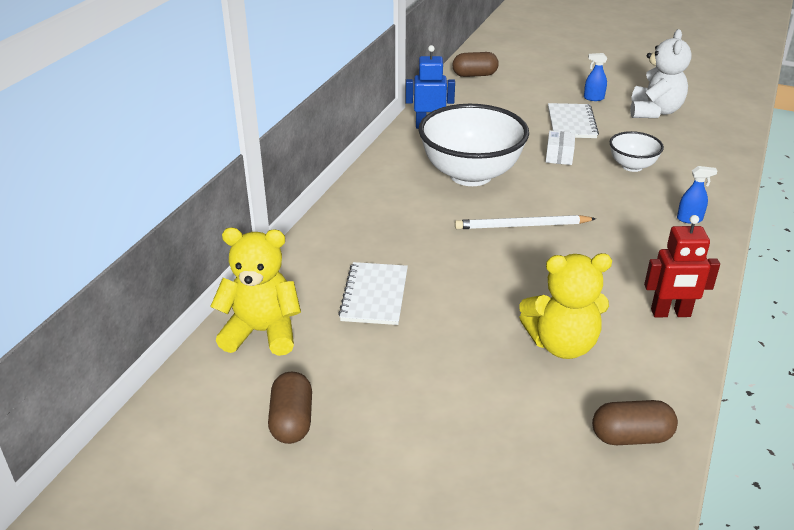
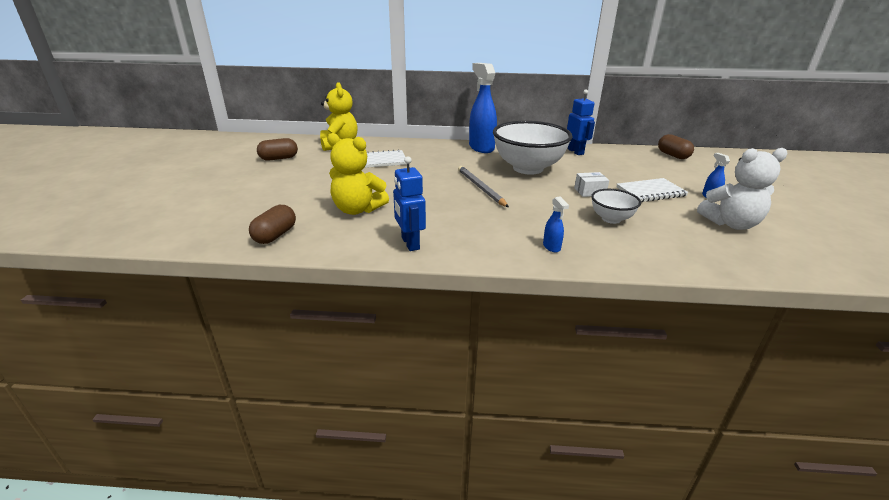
camera: 70 degrees right, 5 degrees down
white pencil [455,215,596,229] -> grey pencil [458,166,509,207]
yellow teddy bear [519,253,612,359] -> yellow teddy bear turned 45 degrees counterclockwise [327,133,389,215]
brown capsule [592,400,678,445] -> brown capsule turned 45 degrees clockwise [249,205,296,244]
red robot [644,215,720,317] -> blue robot [393,156,426,251]
none -> blue spray bottle [469,63,497,153]

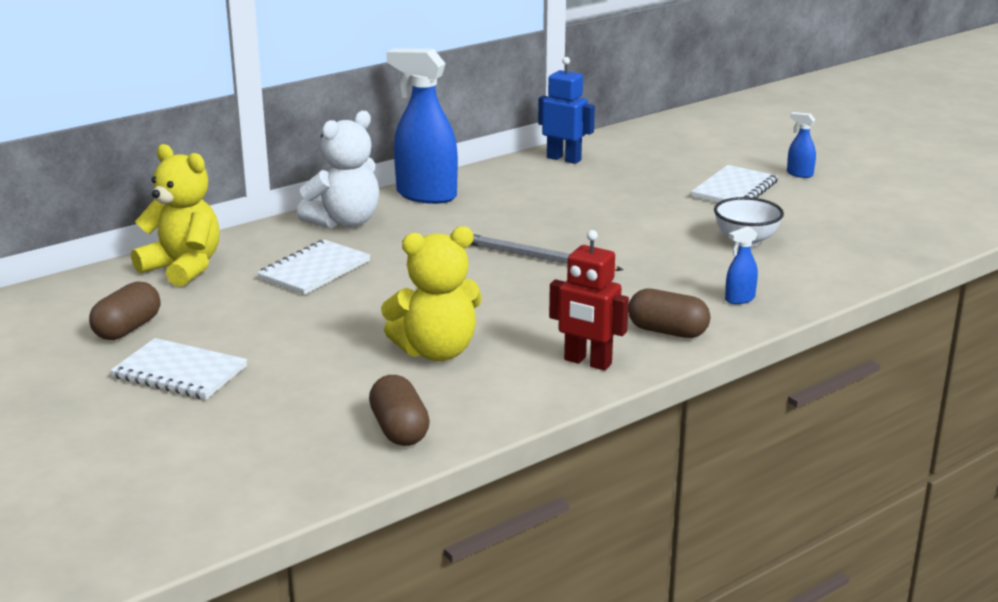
camera: 40 degrees left, 5 degrees down
blue robot [393,156,426,251] -> red robot [549,230,629,370]
white bowl [493,121,573,175] -> none
blue spray bottle [543,196,569,252] -> blue spray bottle turned 120 degrees clockwise [725,226,758,304]
white box [574,172,609,197] -> none
brown capsule [658,134,694,159] -> brown capsule moved to [628,288,710,338]
white teddy bear [697,148,788,230] -> white teddy bear moved to [297,111,379,229]
none -> white notebook [110,338,247,399]

